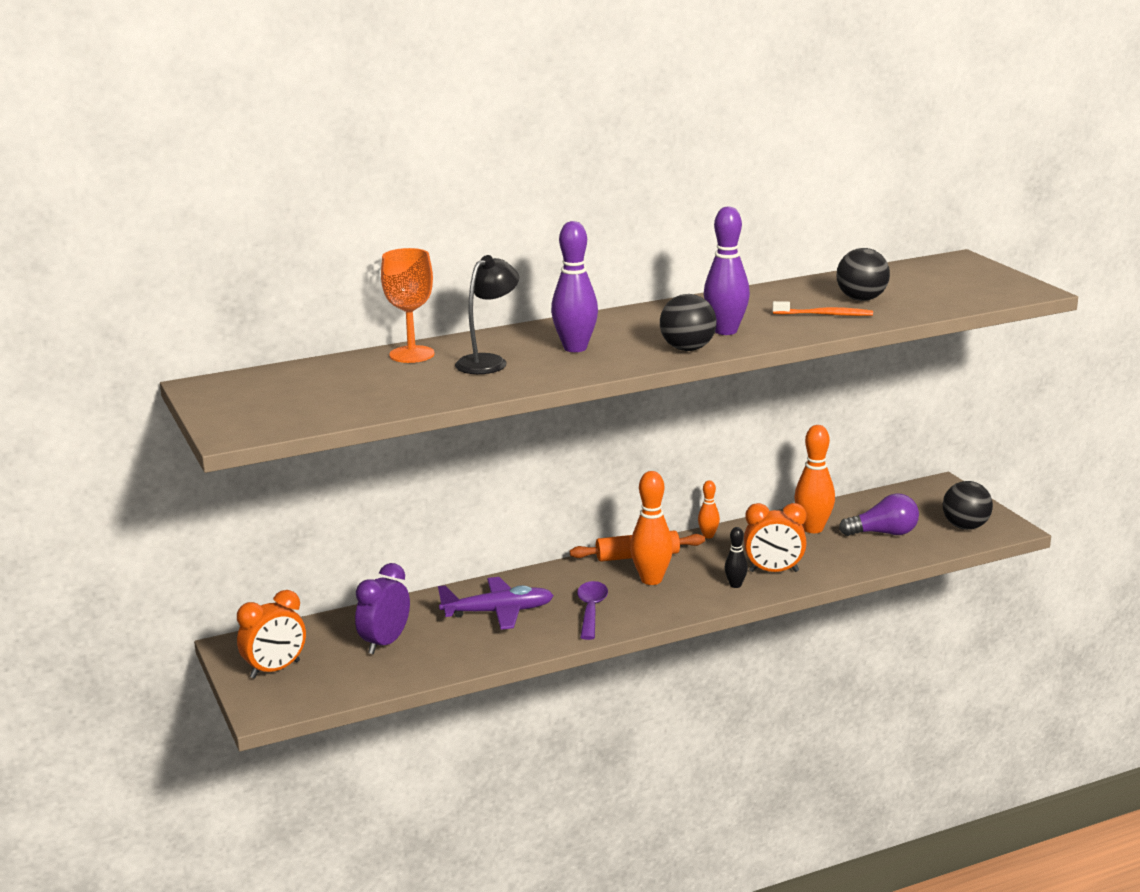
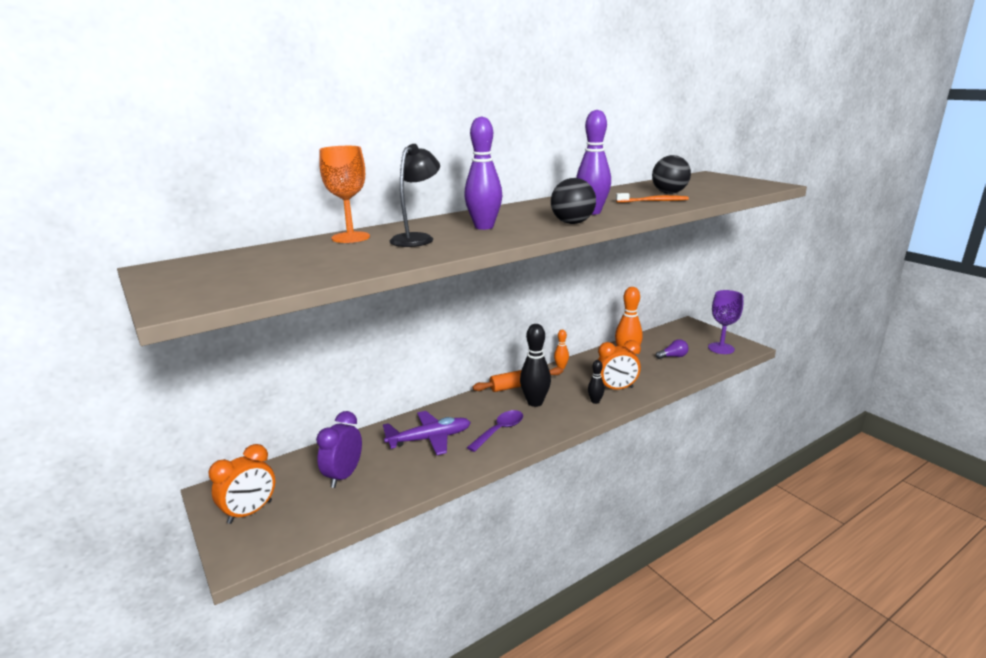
camera: 10 degrees left, 0 degrees up
purple spoon [577,581,608,640] -> purple spoon turned 45 degrees clockwise [467,410,523,452]
orange bowling pin [630,471,673,585] -> black bowling pin [520,324,551,407]
purple light bulb [839,493,919,536] -> purple light bulb [656,339,689,359], size x0.65
black ball [943,481,993,530] -> purple goblet [708,290,743,354]

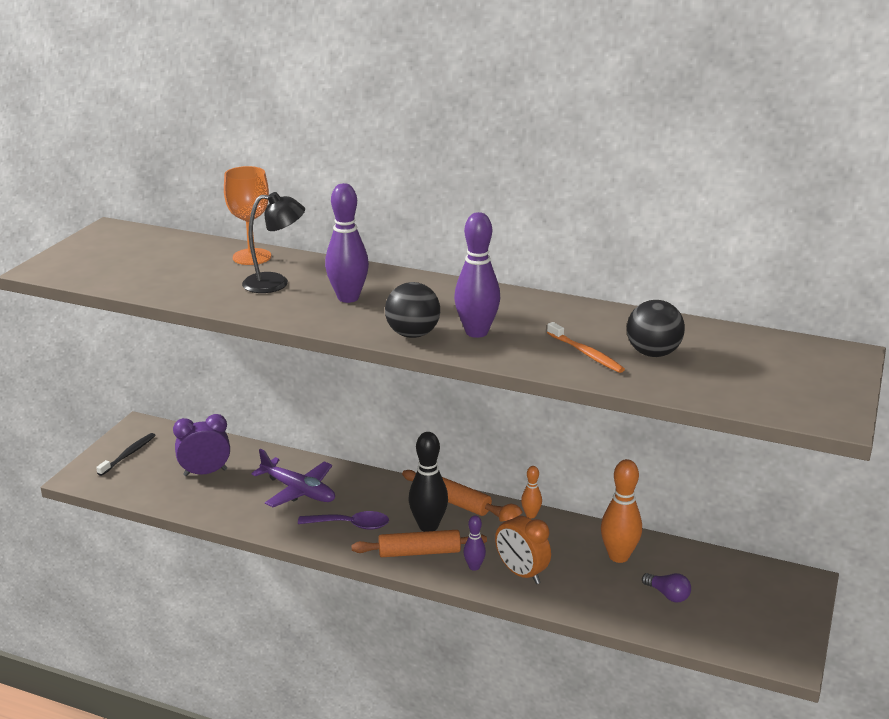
camera: 55 degrees right, 5 degrees up
orange clock [209,444,275,524] -> black toothbrush [96,433,156,476]
black bowling pin [588,360,605,404] -> purple bowling pin [463,515,486,571]
purple goblet [708,290,743,354] -> none
none -> orange rolling pin [351,530,487,557]

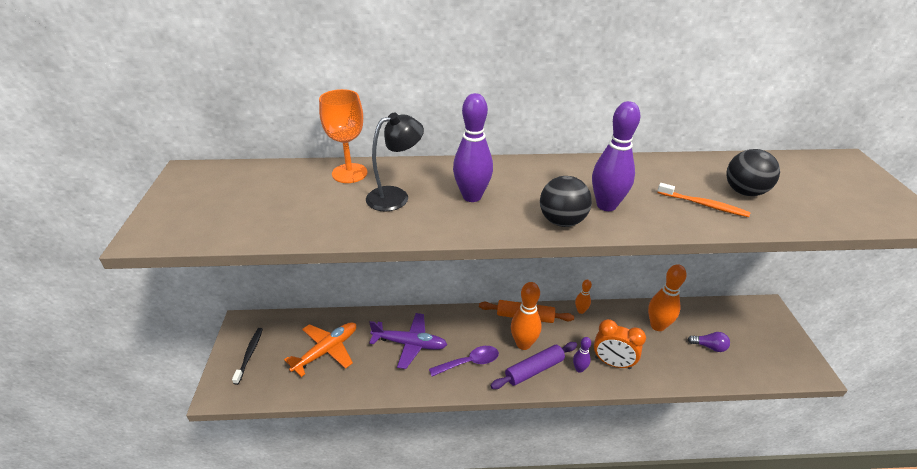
camera: 25 degrees left, 10 degrees up
purple clock [173,414,230,476] -> orange plane [284,322,356,377]
orange rolling pin [351,530,487,557] -> purple rolling pin [490,342,577,389]
black bowling pin [409,432,448,532] -> orange bowling pin [511,282,542,350]

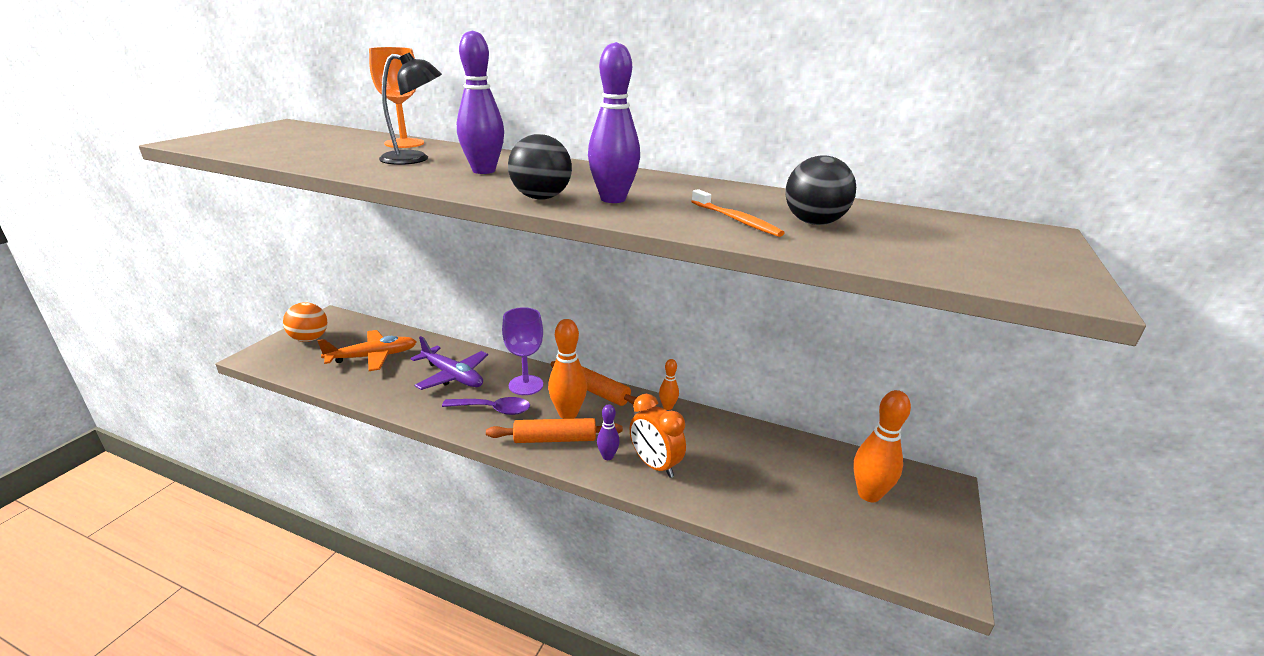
camera: 25 degrees right, 10 degrees down
black toothbrush [232,328,263,385] -> orange ball [283,302,327,342]
purple rolling pin [490,342,577,389] -> orange rolling pin [486,418,623,443]
orange bowling pin [648,264,687,331] -> orange bowling pin moved to [853,390,911,502]
purple light bulb [688,332,730,352] -> none
none -> purple goblet [502,307,543,395]

